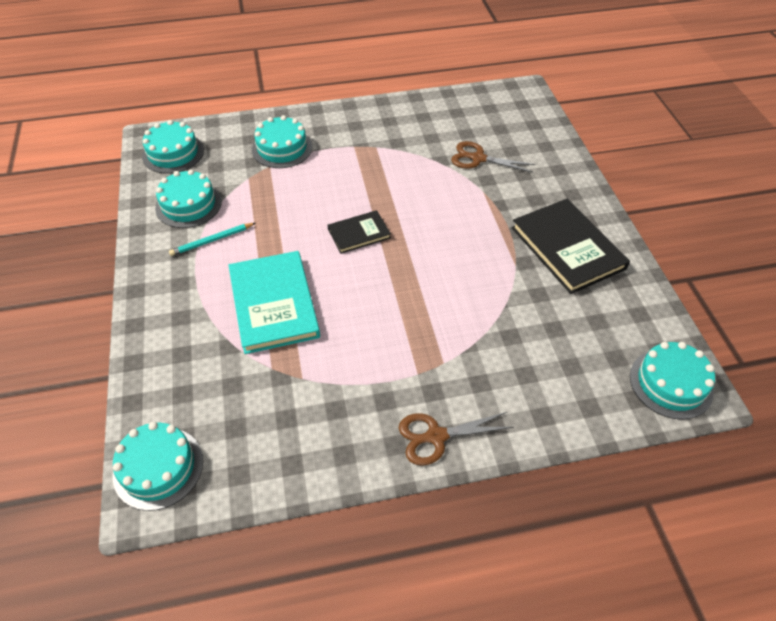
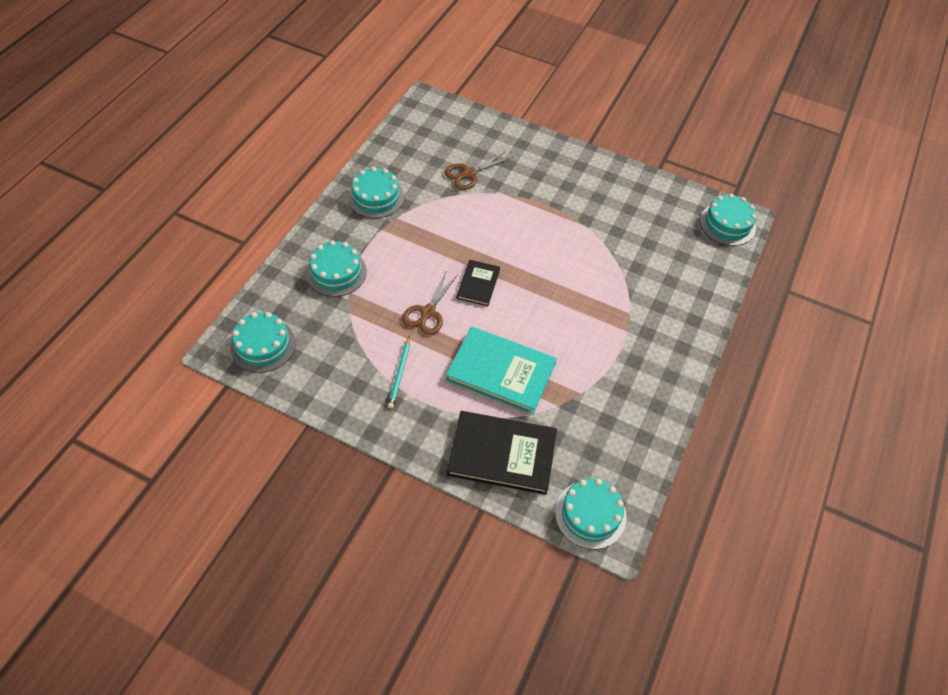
camera: 55 degrees left, 5 degrees up
turquoise cake [155,169,222,228] -> turquoise cake moved to [348,167,404,218]
brown scissors [399,412,514,466] -> brown scissors moved to [402,270,458,335]
black book [512,199,630,294] -> black book moved to [447,411,557,495]

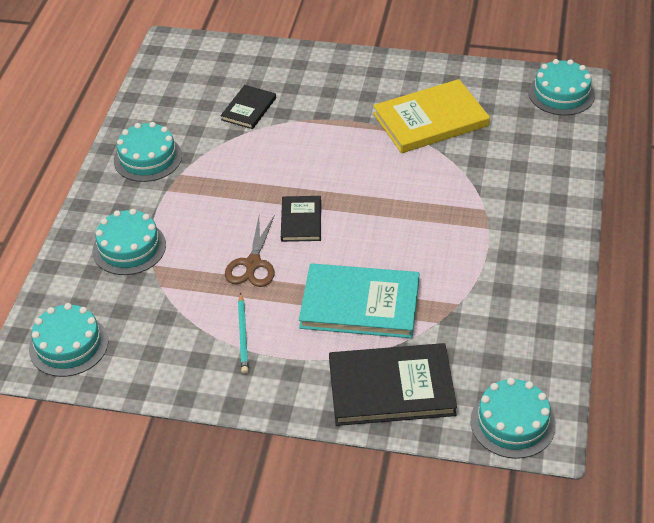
camera: 10 degrees left, 10 degrees down
brown scissors [444,151,513,190] -> black book [221,85,276,129]
none -> yellow book [373,79,490,153]

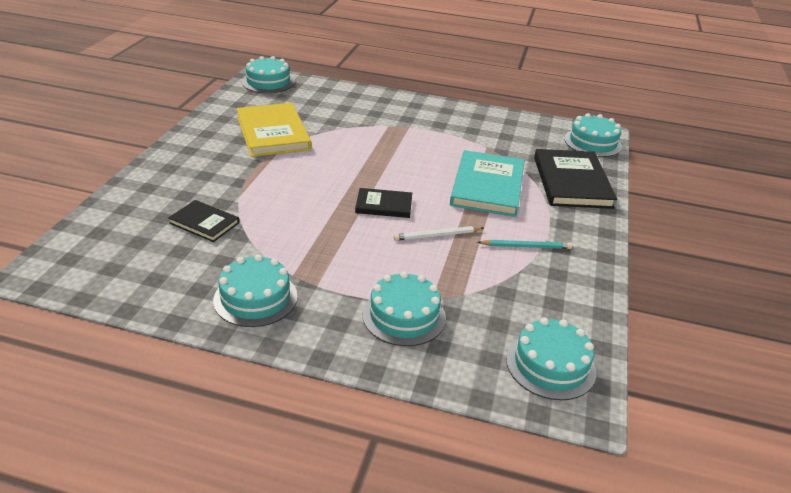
camera: 90 degrees left, 10 degrees down
brown scissors [225,216,275,287] -> white pencil [393,226,483,241]

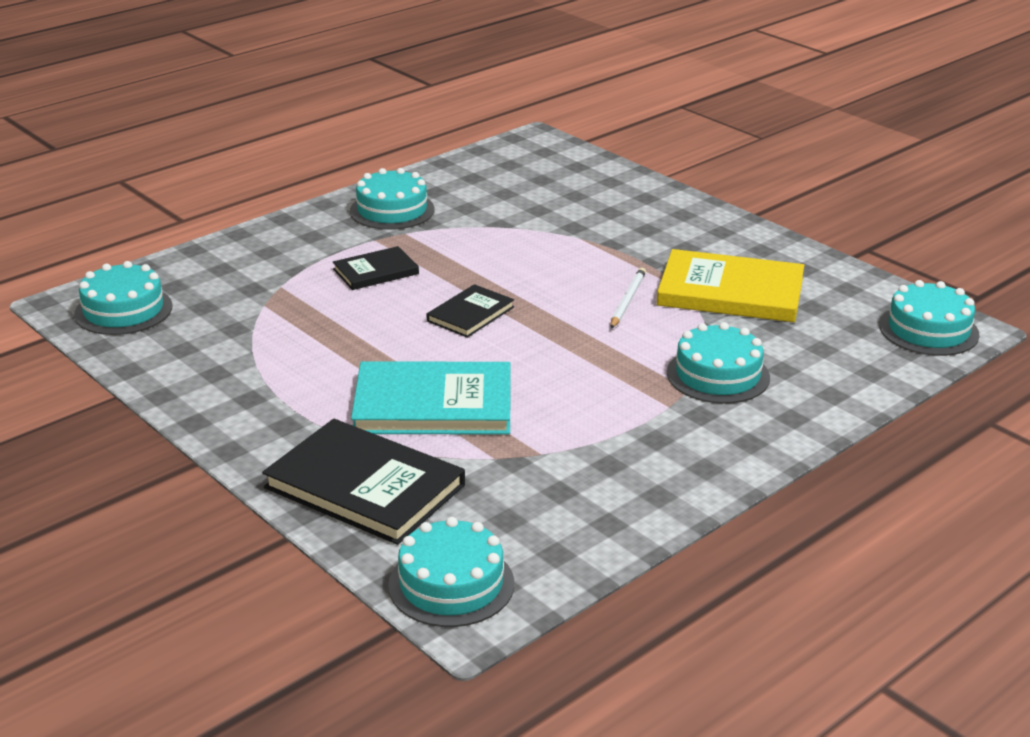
camera: 125 degrees right, 5 degrees down
black book [168,200,239,242] -> black book moved to [333,246,419,290]
turquoise cake [363,271,446,346] -> turquoise cake moved to [667,322,770,404]
white pencil [393,226,483,241] -> white pencil moved to [610,268,646,329]
turquoise book [450,150,524,217] -> turquoise book turned 45 degrees counterclockwise [351,361,510,435]
turquoise pencil [477,240,572,249] -> none

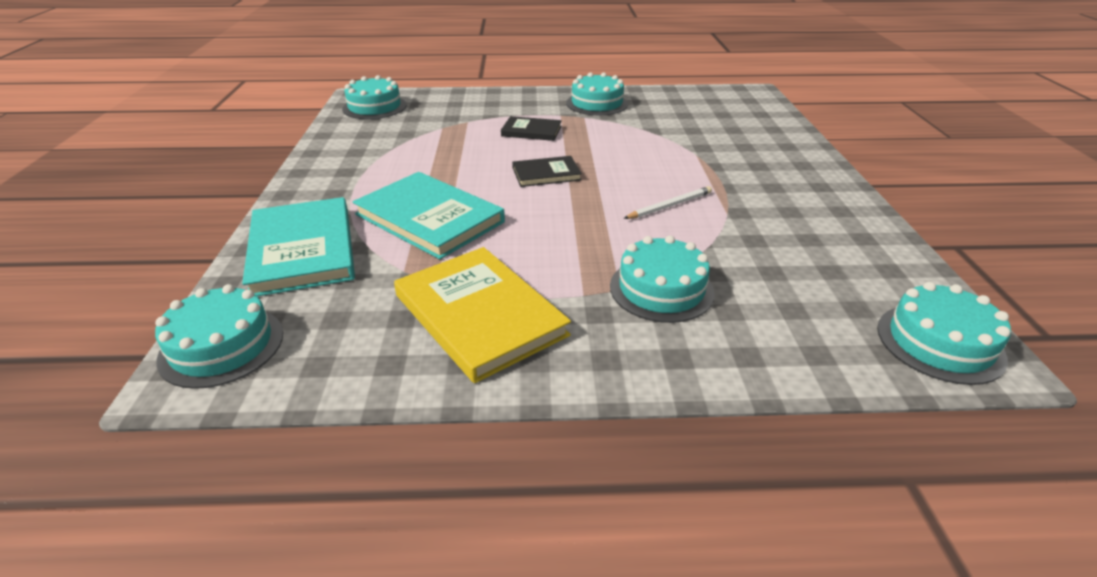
camera: 40 degrees right, 5 degrees up
black book [262,419,465,545] -> turquoise book [242,197,355,297]
yellow book [657,249,804,322] -> yellow book moved to [394,247,571,383]

